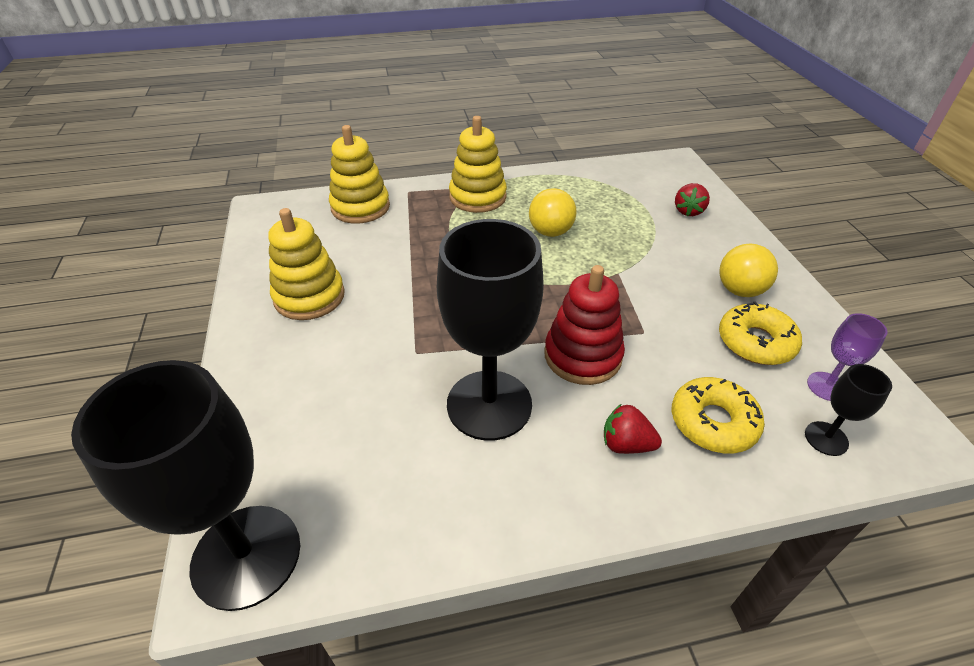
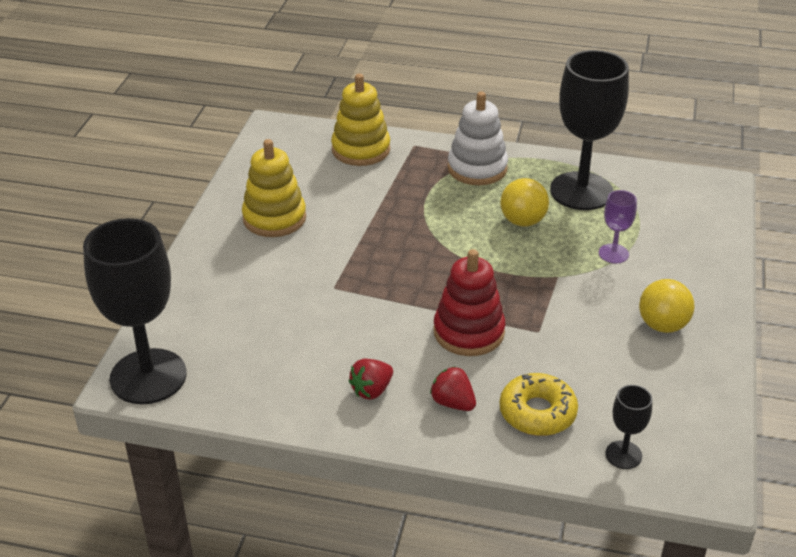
camera: 25 degrees right, 5 degrees down
black goblet [437,219,544,441] -> black goblet moved to [550,50,629,210]
yellow stacking toy [449,116,507,213] -> white stacking toy [448,91,508,185]
red strawberry [675,183,710,216] -> red strawberry moved to [349,359,393,400]
yellow donut [719,301,802,365] -> none
purple goblet [807,313,888,401] -> purple goblet moved to [599,190,637,263]

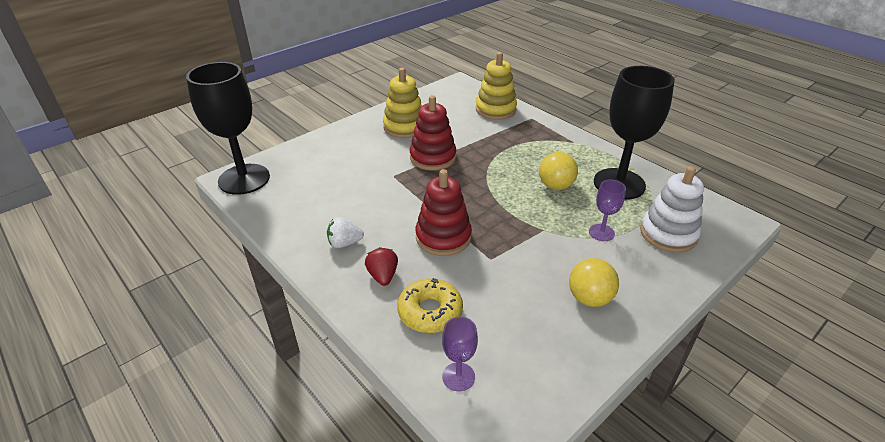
camera: 35 degrees right, 0 degrees up
red strawberry [349,359,393,400] -> white strawberry [327,217,364,248]
white stacking toy [448,91,508,185] -> white stacking toy moved to [640,166,704,253]
black goblet [605,385,652,469] -> purple goblet [442,317,478,391]
none -> red stacking toy [410,95,456,171]

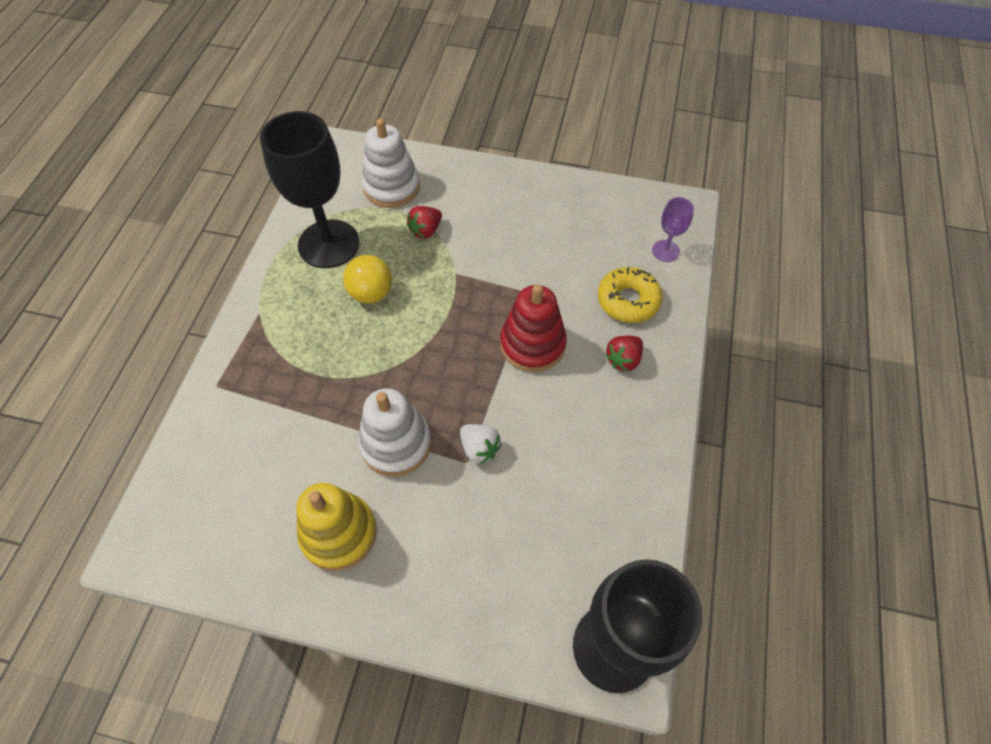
camera: 125 degrees left, 20 degrees up
white strawberry [327,217,364,248] -> white strawberry moved to [460,424,502,464]
red stacking toy [410,95,456,171] -> white stacking toy [358,388,431,477]
yellow stacking toy [476,52,517,120] -> none
yellow ball [569,258,619,307] -> none
purple goblet [589,179,626,241] -> red strawberry [407,206,442,239]

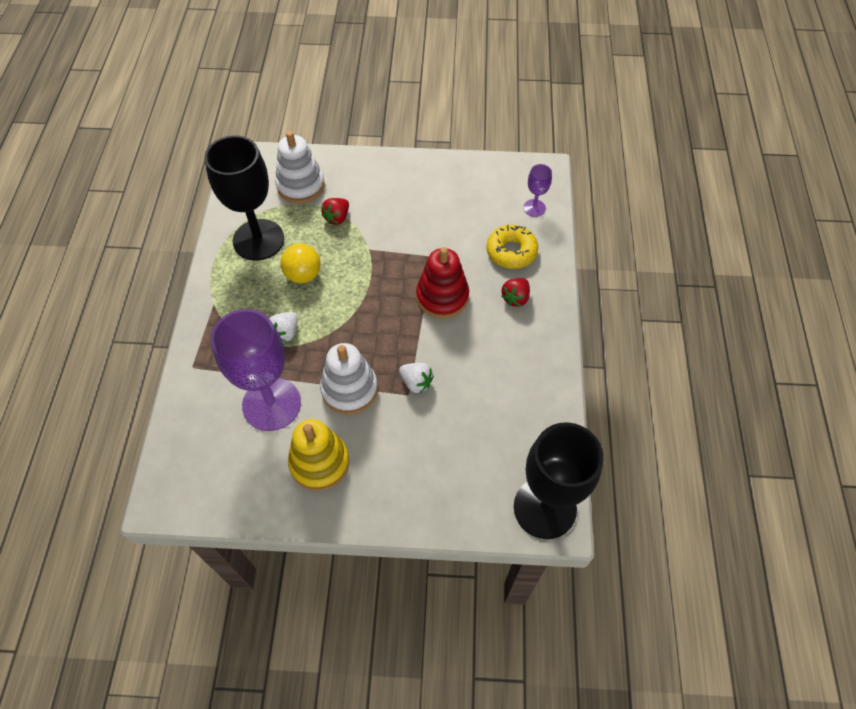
camera: 10 degrees left, 0 degrees up
none -> purple goblet [211,309,301,431]
none -> white strawberry [269,312,297,342]

